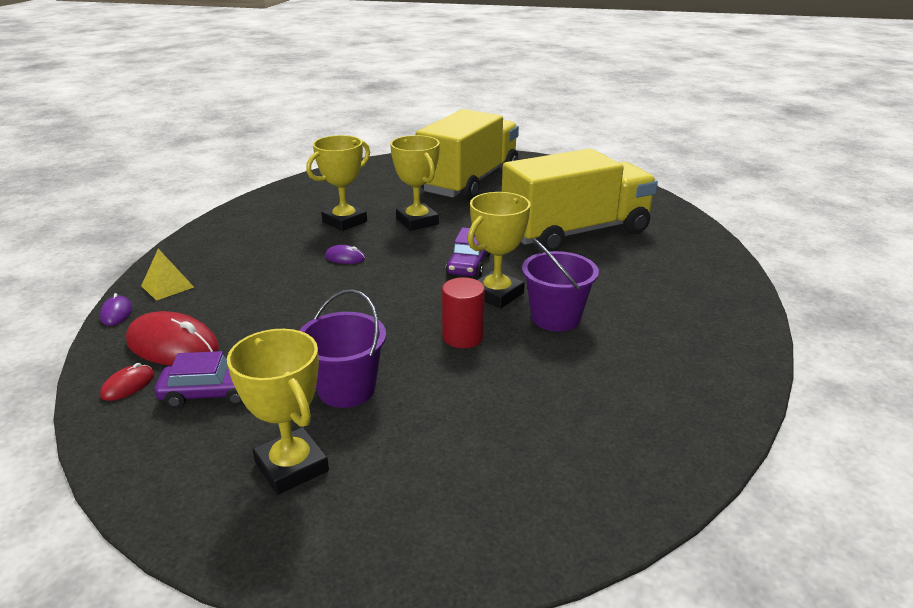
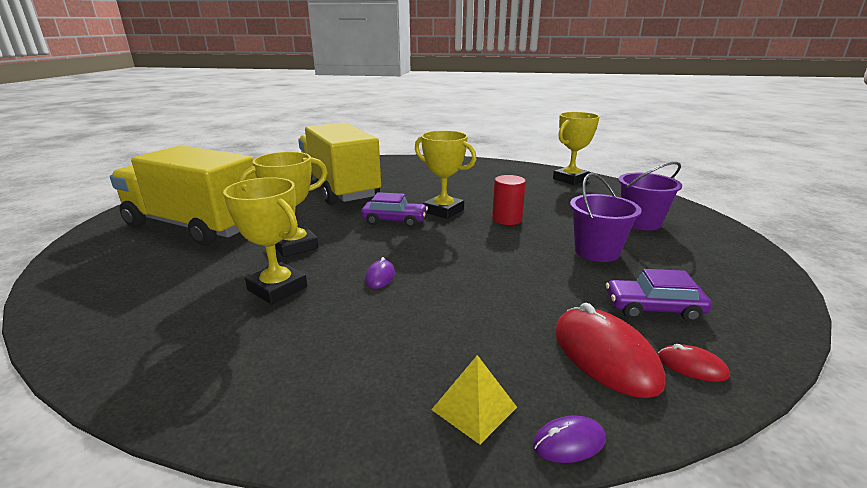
camera: 95 degrees left, 5 degrees down
red mouse [126,311,219,366] -> red mouse turned 45 degrees counterclockwise [555,303,665,398]
purple car [155,351,243,408] -> purple car turned 75 degrees counterclockwise [606,269,712,322]
yellow trophy [227,329,329,495] -> yellow trophy moved to [553,112,599,185]
purple bucket [522,239,599,332] -> purple bucket moved to [618,162,682,231]

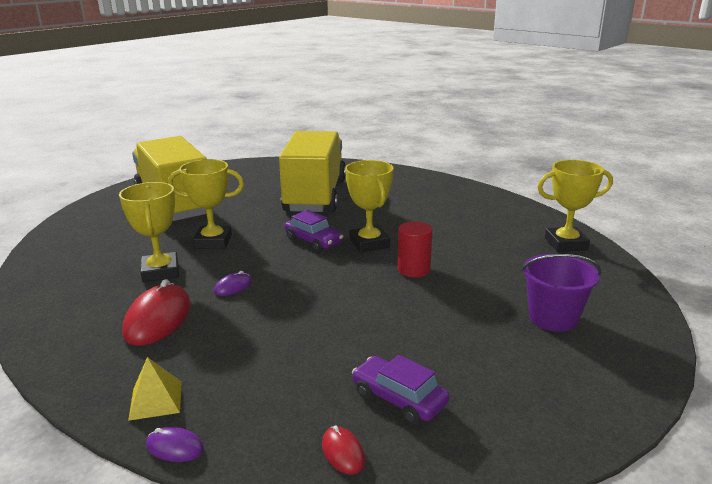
camera: 35 degrees right, 0 degrees up
red mouse [555,303,665,398] -> red mouse moved to [122,279,191,346]
purple bucket [570,173,642,262] -> none

